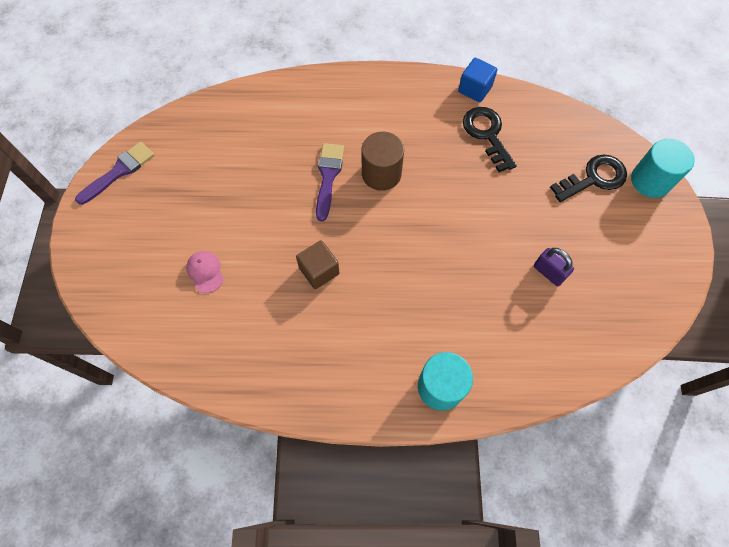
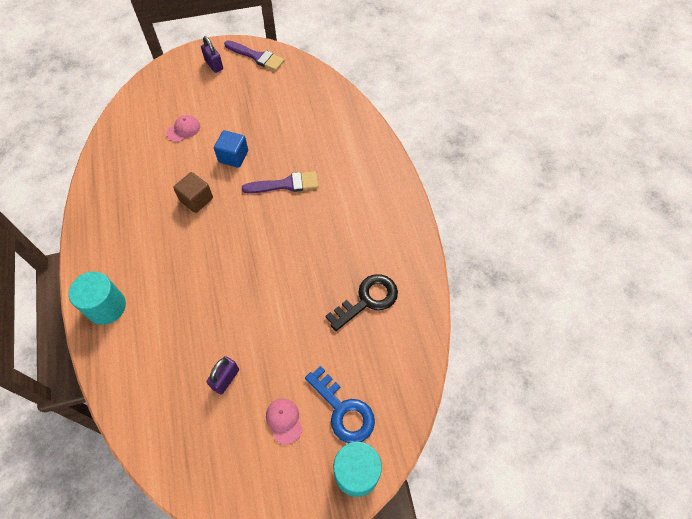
camera: 75 degrees right, 5 degrees down
brown cylinder [361,132,404,191] -> none
blue cube [458,58,498,102] -> blue cube moved to [214,130,248,168]
black key [550,154,627,202] -> blue key [305,366,375,443]
none -> purple padlock [201,36,223,73]
none -> pink cap [266,398,303,444]

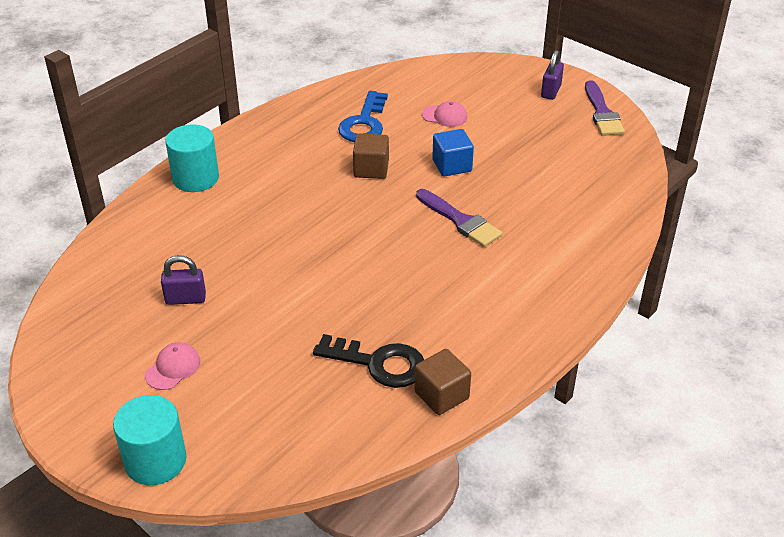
camera: 55 degrees right, 20 degrees down
blue key [305,366,375,443] -> blue key moved to [338,91,388,142]
none -> brown cube [414,349,471,415]

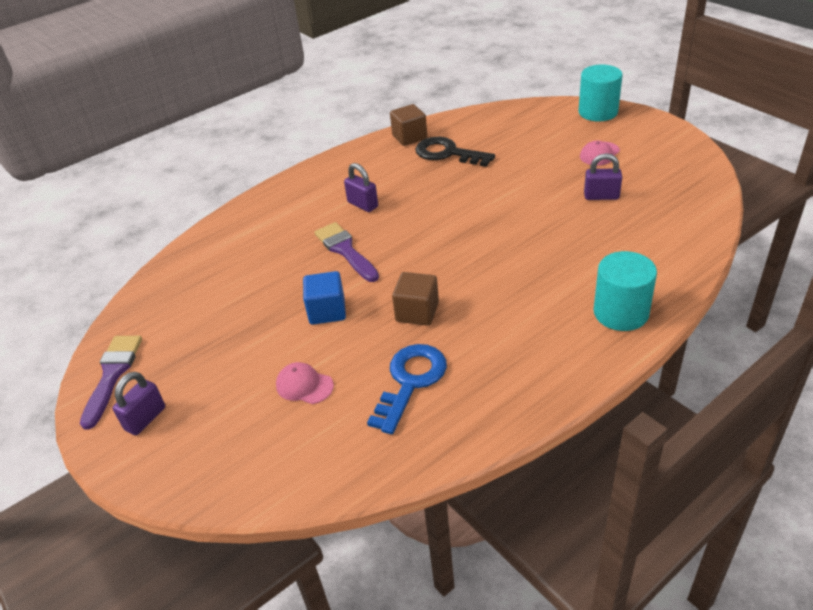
camera: 165 degrees left, 0 degrees up
none -> purple padlock [344,163,378,212]

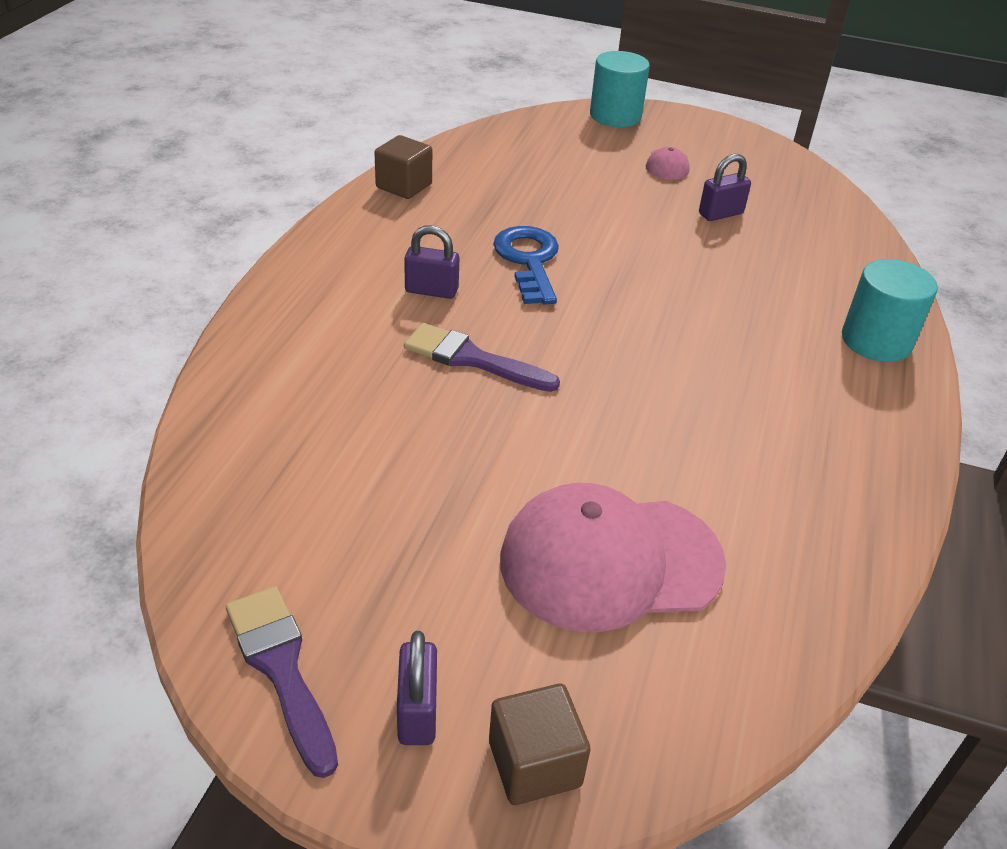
camera: 40 degrees left, 0 degrees up
pink cap [276,362,334,404] -> pink cap [500,483,726,632], size x2.34
blue cube [303,271,346,325] -> none
blue key [367,344,447,434] -> blue key moved to [493,226,559,304]
brown cube [392,272,439,326] -> brown cube moved to [489,684,591,805]
black key [415,137,495,167] -> none

